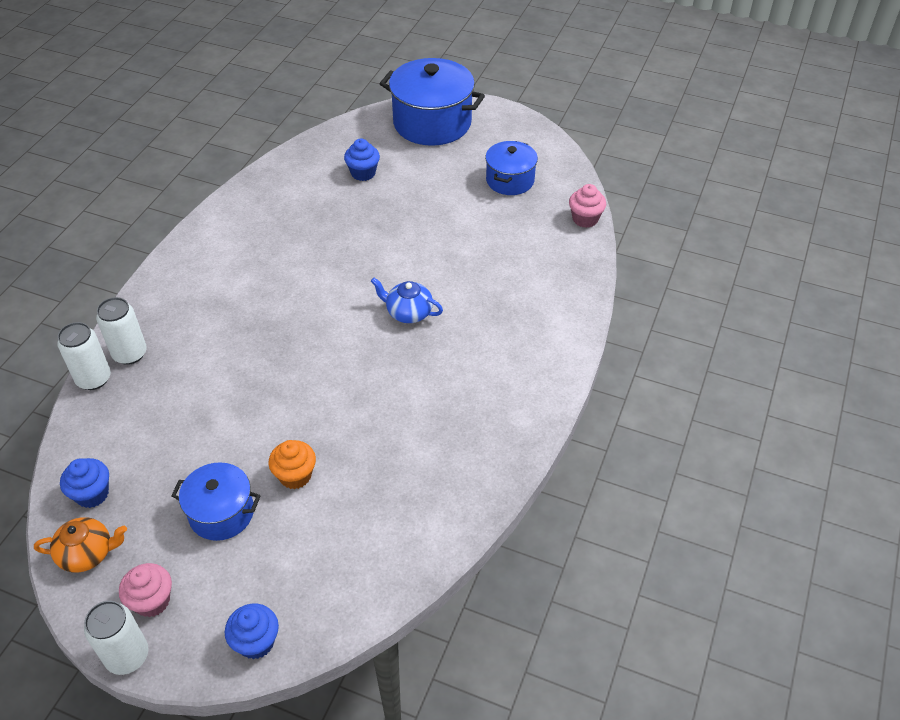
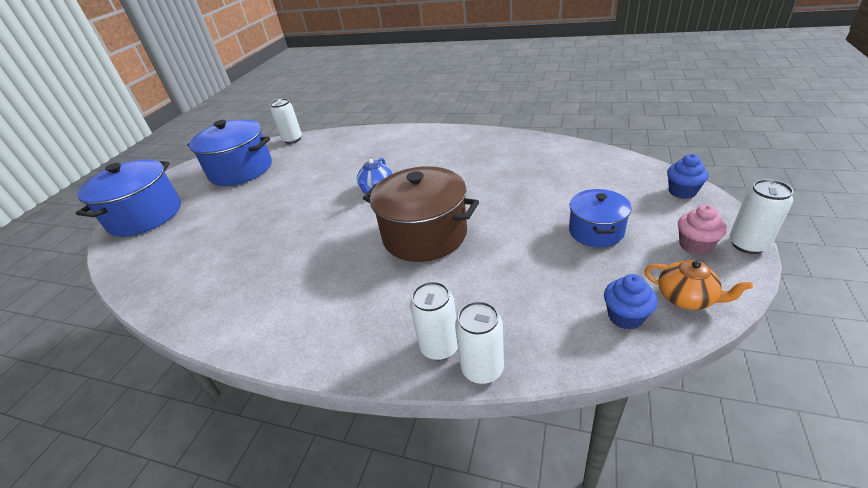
camera: 90 degrees left, 10 degrees down
orange teapot [34,517,127,573] -> orange teapot turned 135 degrees clockwise [644,260,753,310]
orange cupcake [268,440,316,489] -> none
blue cupcake [344,138,380,181] -> none
blue pot [485,141,538,195] -> blue pot [187,119,272,186], size x1.72
pink cupcake [569,184,606,228] -> white can [270,98,302,144]
none -> brown pot [363,166,479,262]

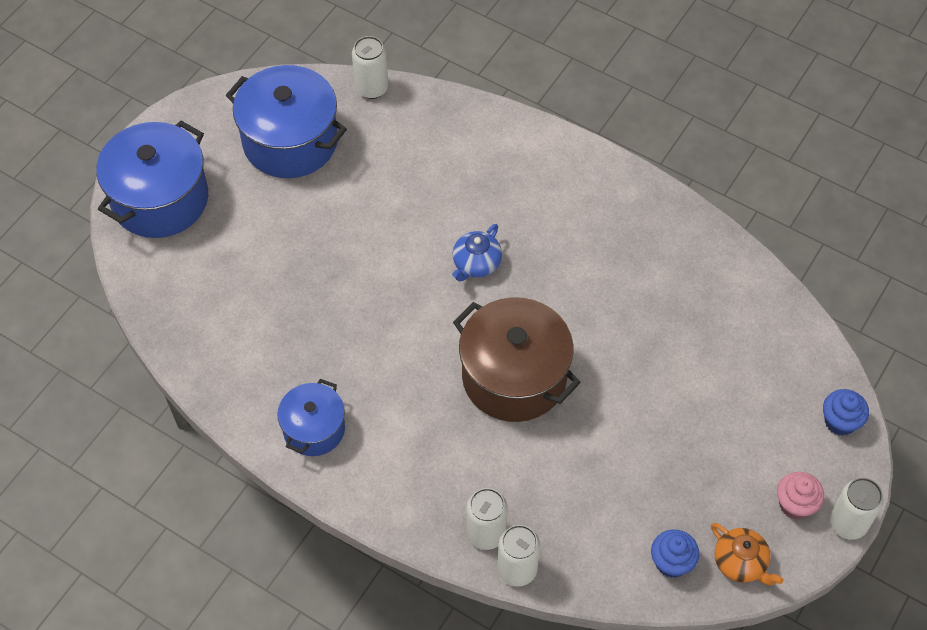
camera: 10 degrees right, 20 degrees up
blue pot [569,189,632,248] -> blue pot moved to [277,379,345,456]

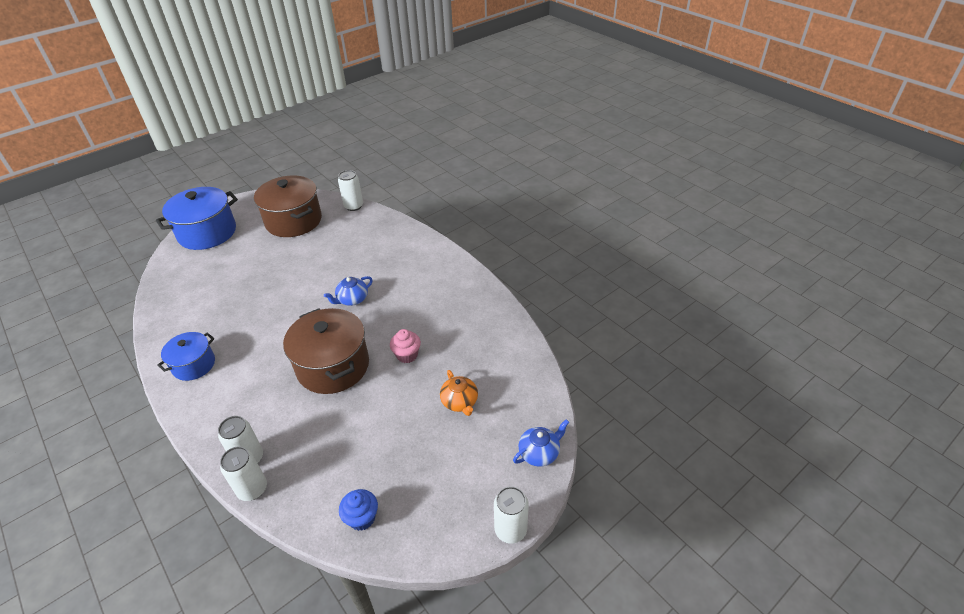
camera: 20 degrees right, 15 degrees down
blue pot [225,65,347,178] -> brown pot [254,175,322,237]
orange teapot [711,523,784,585] -> orange teapot moved to [440,370,478,416]
pink cupcake [777,472,824,519] -> pink cupcake moved to [390,329,421,363]
blue cupcake [823,389,869,436] -> blue teapot [513,419,569,467]

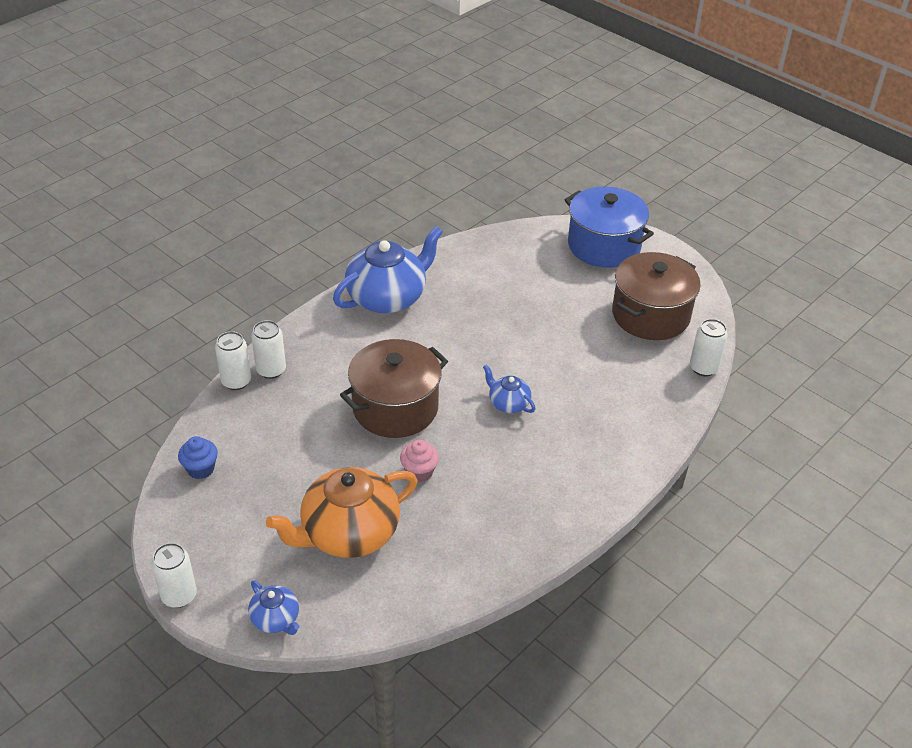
camera: 80 degrees right, 0 degrees up
blue pot [157,332,215,381] -> blue teapot [333,226,443,314]
orange teapot [440,370,478,416] -> orange teapot [266,467,418,558], size x2.09

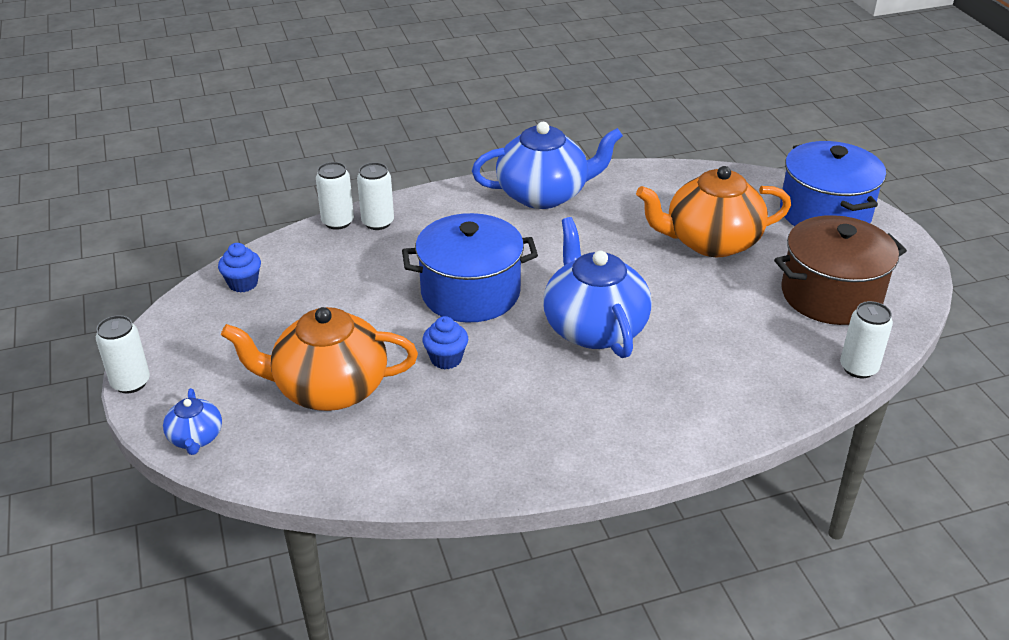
camera: 30 degrees right, 5 degrees down
brown pot [340,339,448,438] -> blue pot [402,213,538,323]
pink cupcake [400,440,439,482] -> blue cupcake [422,316,468,369]
blue teapot [483,364,535,413] -> blue teapot [543,217,652,358], size x2.09
none -> orange teapot [636,166,791,257]

